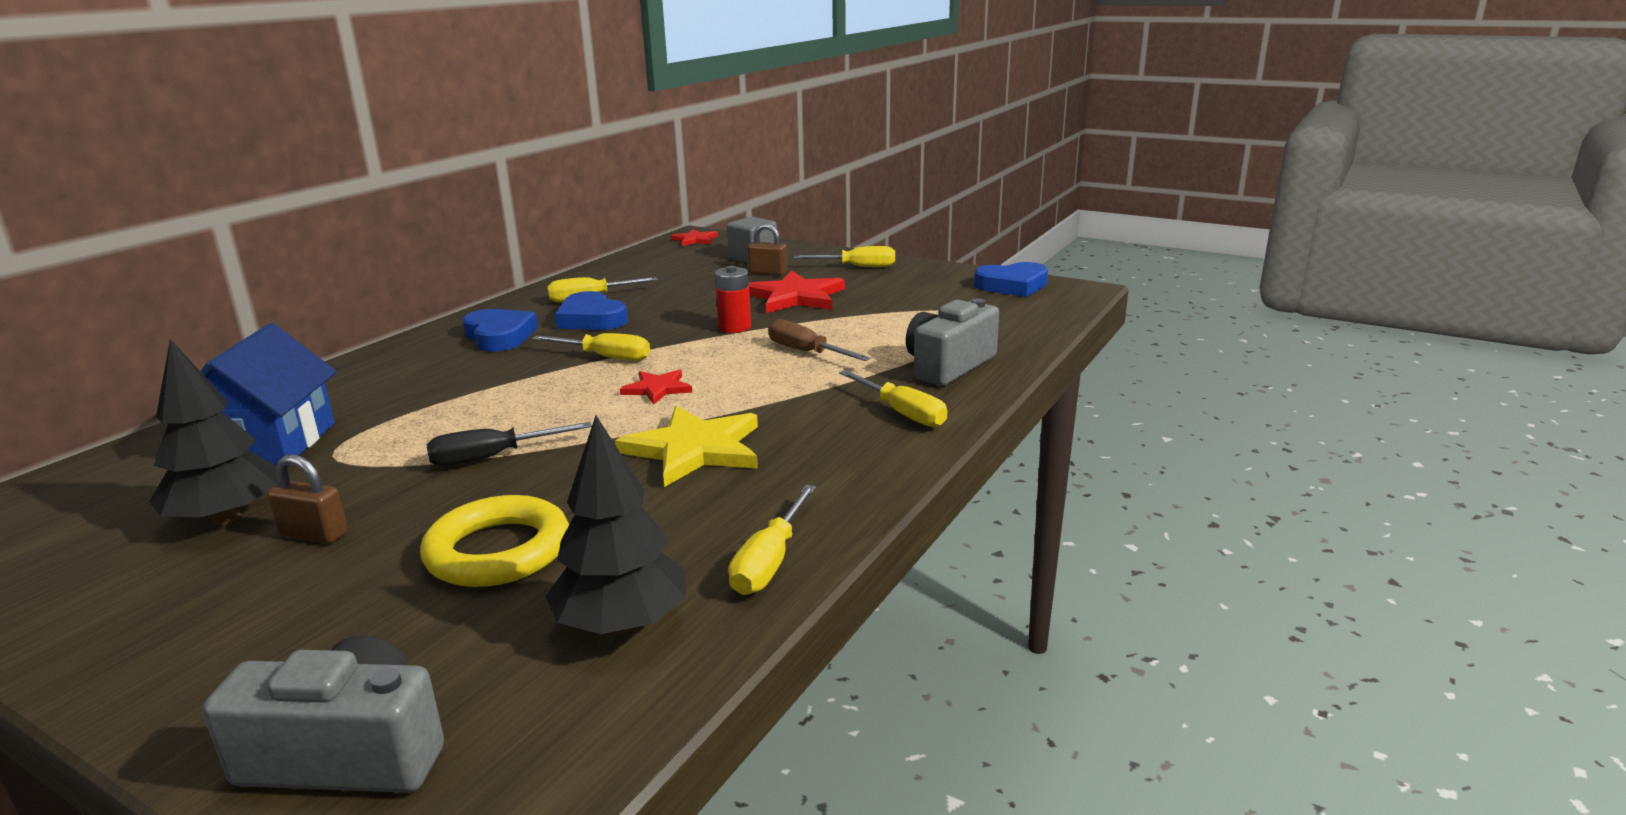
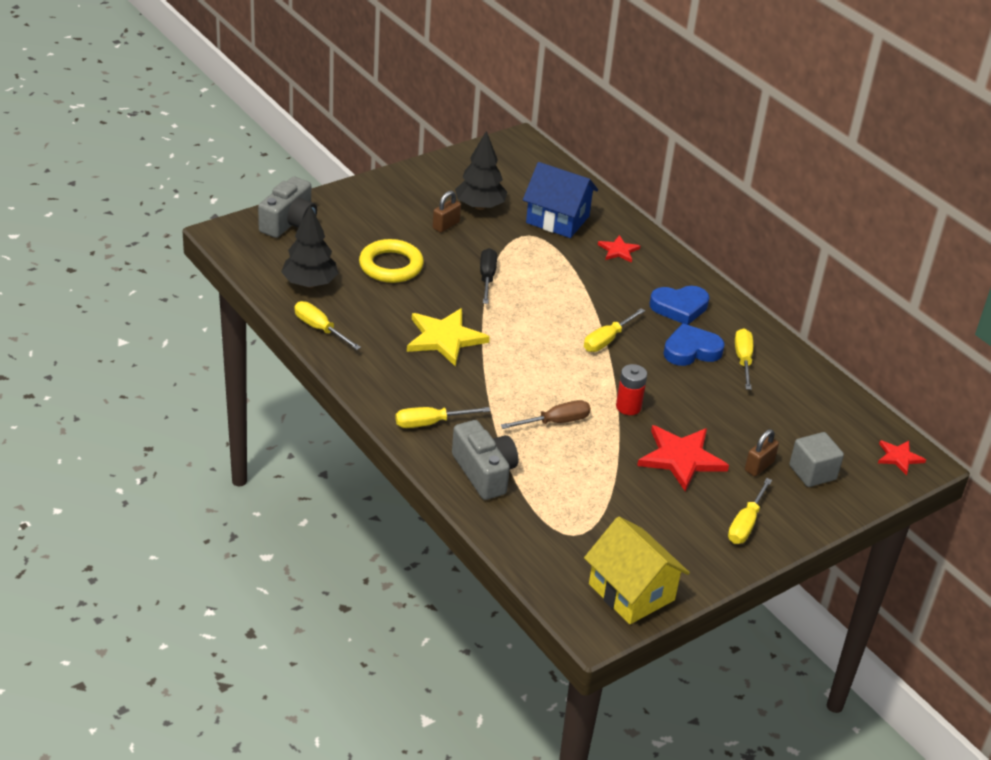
camera: 110 degrees right, 15 degrees up
red star [620,370,692,404] -> red star moved to [598,235,640,263]
blue heart [974,262,1048,297] -> yellow house [584,517,690,624]

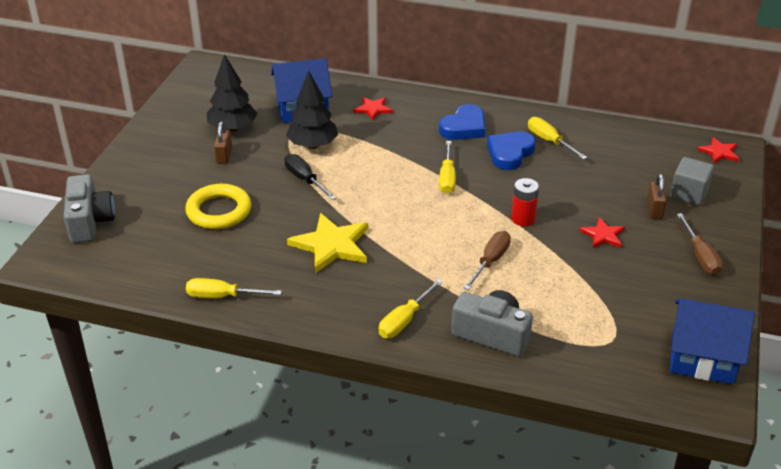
camera: 35 degrees left, 0 degrees up
black tree [281,205,339,288] -> black tree moved to [286,71,338,149]
yellow house [584,517,690,624] -> blue house [670,299,755,384]
red star [637,425,729,491] -> red star [579,217,625,248], size x0.55
yellow screwdriver [728,478,772,544] -> brown screwdriver [677,213,723,275]

